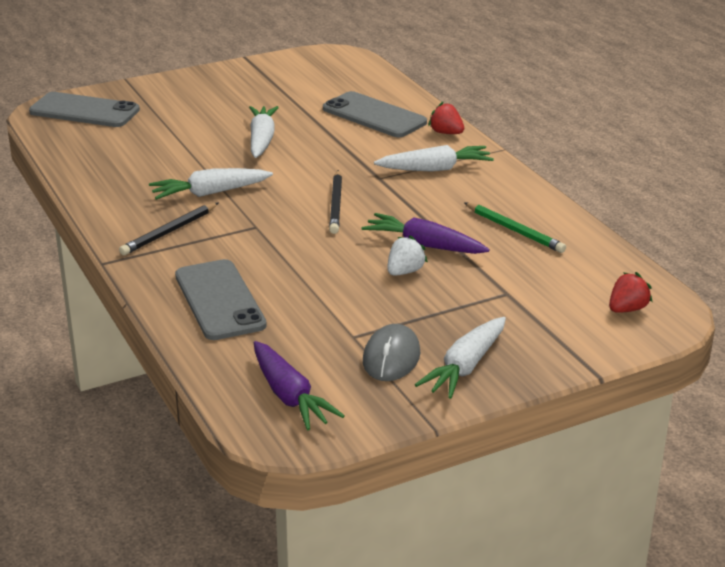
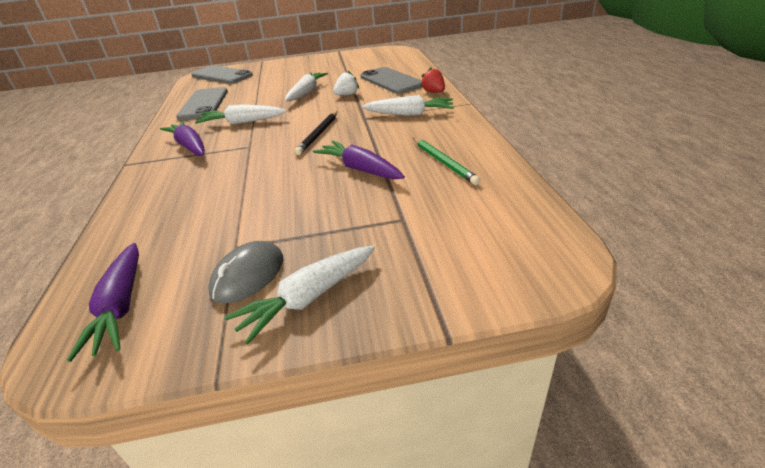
camera: 20 degrees right, 5 degrees up
black pencil [119,203,218,255] -> purple carrot [160,121,205,156]
grey phone [175,259,267,340] -> grey phone moved to [176,87,228,120]
white strawberry [388,235,428,276] -> white strawberry moved to [333,71,359,95]
red strawberry [609,272,652,313] -> none

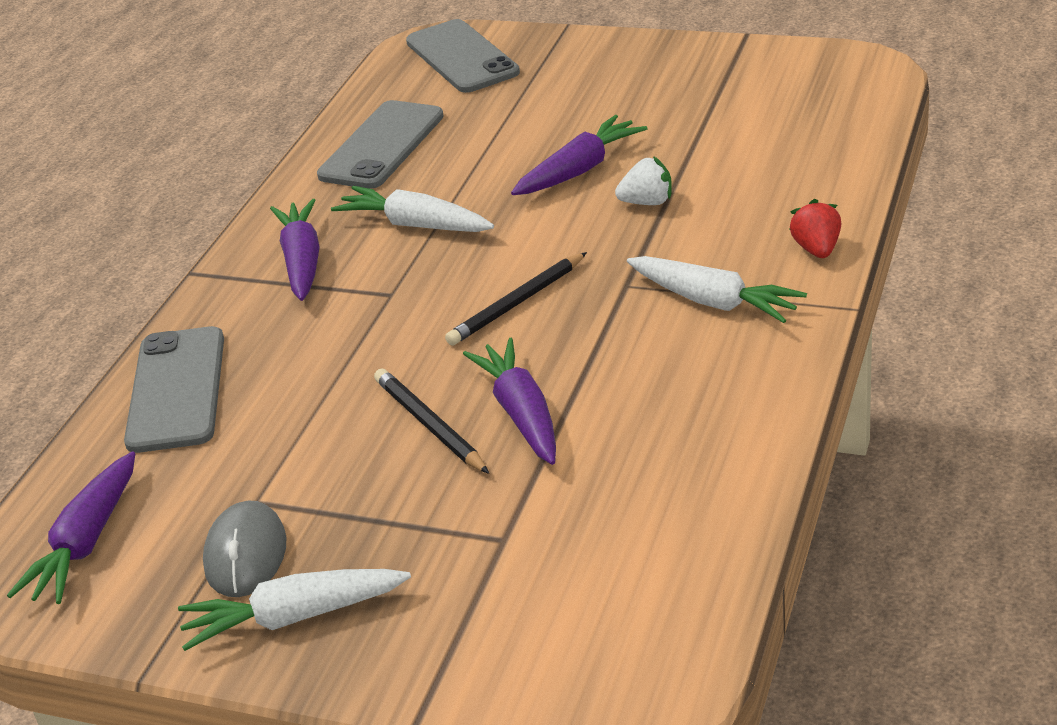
camera: 30 degrees right, 0 degrees up
grey mouse [208,241,283,304] -> grey mouse turned 60 degrees counterclockwise [203,500,286,597]
white carrot [285,72,328,101] -> purple carrot [511,115,648,195]
grey phone [361,67,422,94] -> grey phone moved to [124,326,224,453]
green pencil [413,138,480,185] -> none
none -> black pencil [374,368,489,474]

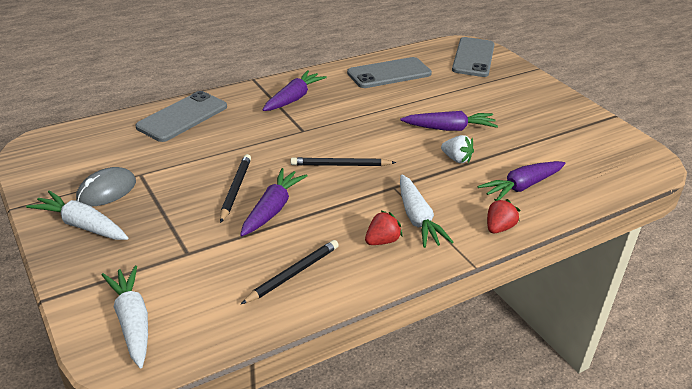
camera: 35 degrees right, 0 degrees up
purple carrot [7,451,135,604] -> purple carrot moved to [478,161,565,200]
white carrot [331,186,494,232] -> white carrot moved to [101,266,148,368]
none -> black pencil [241,240,339,304]
none -> red strawberry [365,210,403,245]

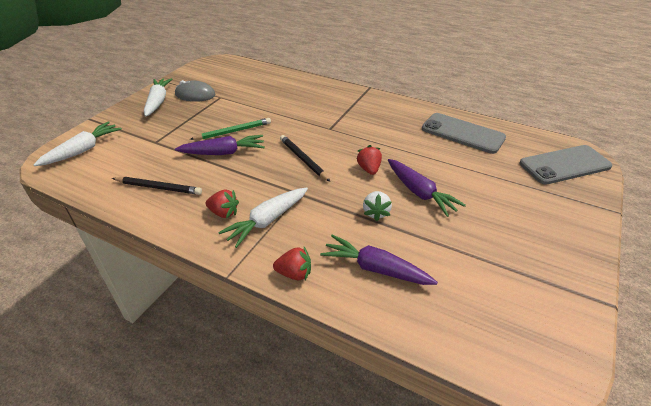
camera: 60 degrees right, 5 degrees up
grey phone [136,91,227,142] -> none
black pencil [220,154,251,223] -> green pencil [190,118,271,140]
purple carrot [263,70,327,111] -> none
none -> red strawberry [356,145,382,175]

